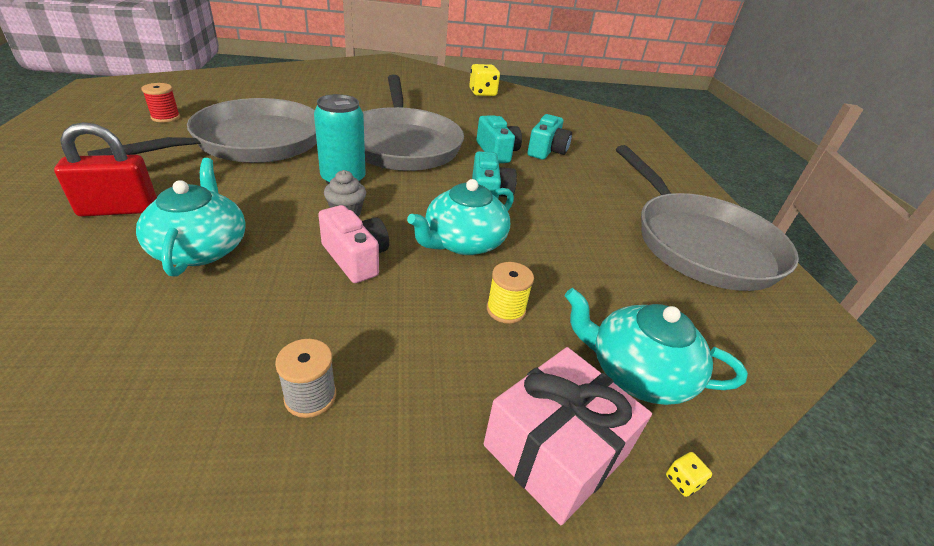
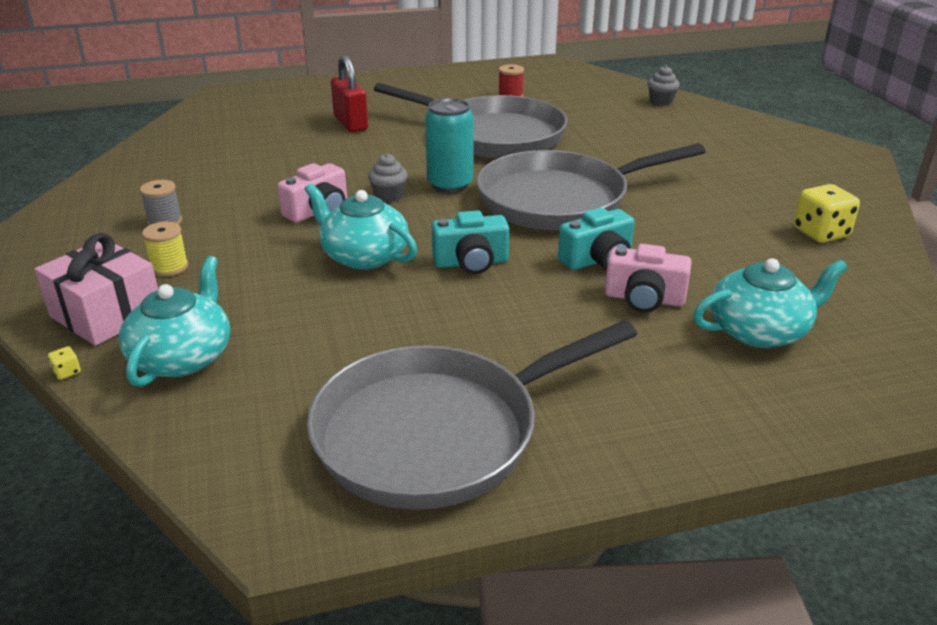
camera: 85 degrees right, 5 degrees down
turquoise teapot [136,158,246,277] -> turquoise teapot moved to [693,258,848,348]
yellow spool [487,262,534,324] -> yellow spool moved to [142,222,188,277]
turquoise camera [527,114,572,160] -> pink camera [605,244,692,313]
none -> grey cupcake [648,66,680,106]

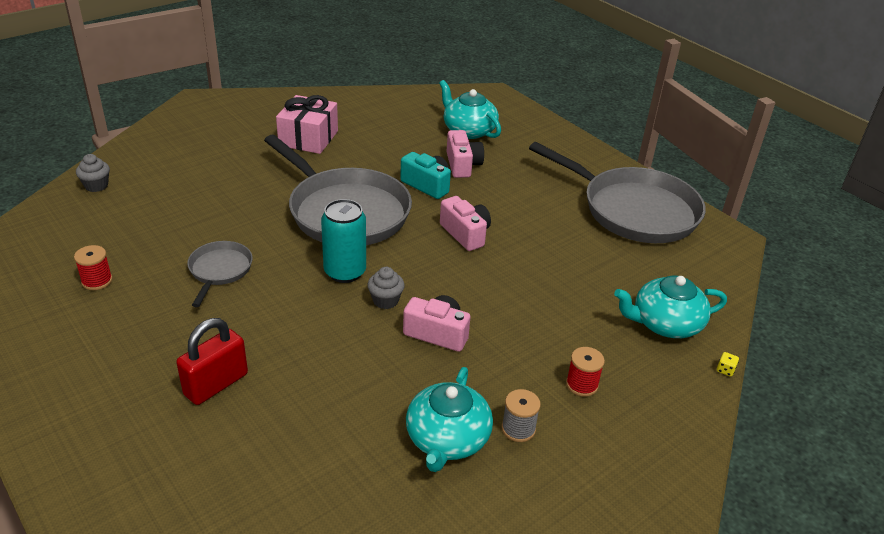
camera: 115 degrees left, 5 degrees up
pink gift [34,233,158,346] -> pink gift moved to [276,95,338,154]
yellow spool [142,222,188,277] -> red spool [566,347,605,397]
turquoise teapot [304,183,417,270] -> turquoise teapot moved to [406,367,493,472]
grey pan [374,83,568,158] -> grey pan [187,241,253,307], size x0.48
turquoise camera [431,210,509,274] -> pink camera [440,196,491,251]
yellow dice [794,184,860,243] -> none

